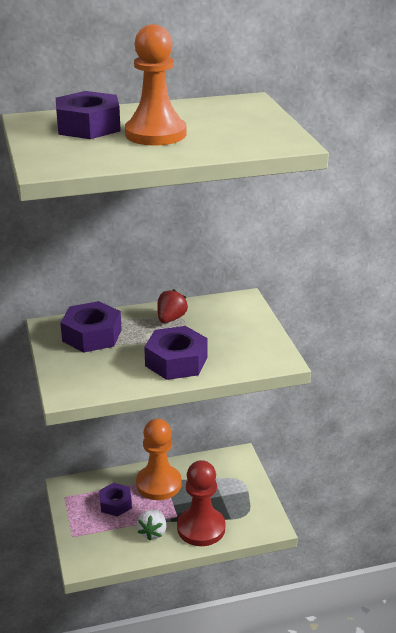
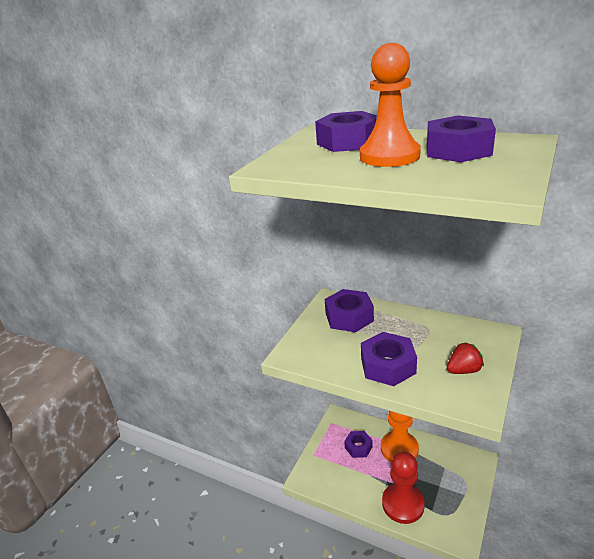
camera: 45 degrees right, 0 degrees up
white strawberry [137,510,167,541] -> none
red strawberry [158,289,188,323] -> red strawberry moved to [447,342,484,374]
none -> purple nut [427,115,496,162]

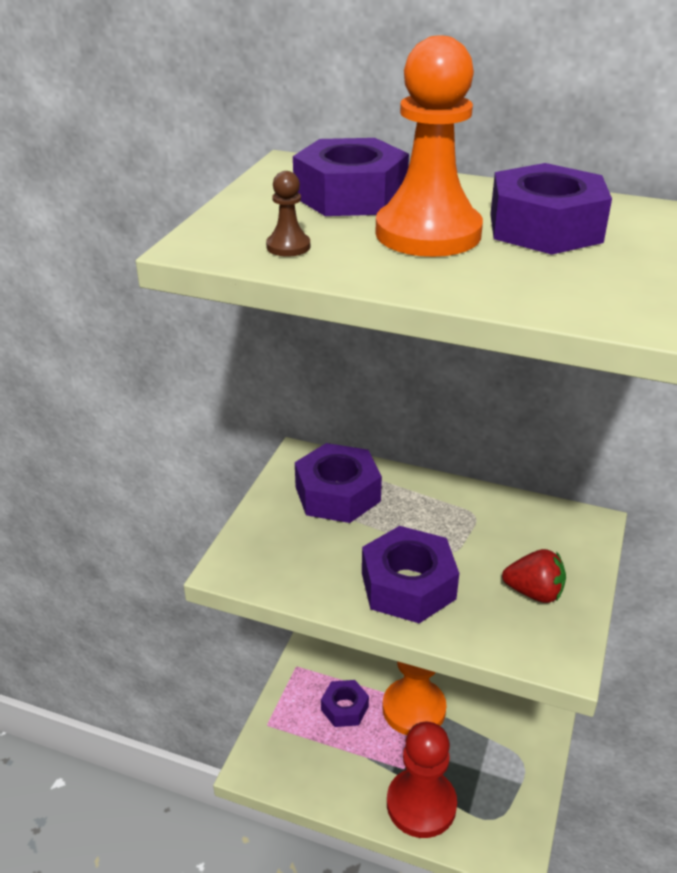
camera: 10 degrees left, 5 degrees up
red strawberry [447,342,484,374] -> red strawberry turned 45 degrees clockwise [502,549,566,603]
none -> brown pawn [266,171,310,257]

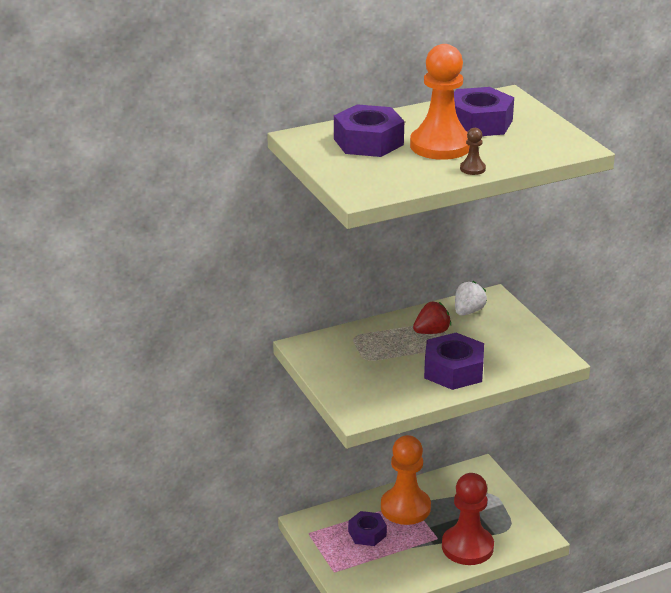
camera: 45 degrees left, 5 degrees down
brown pawn [266,171,310,257] -> brown pawn moved to [460,128,486,175]
purple nut [295,443,382,523] -> none
red strawberry [502,549,566,603] -> red strawberry moved to [413,302,451,334]
none -> white strawberry [455,281,487,316]

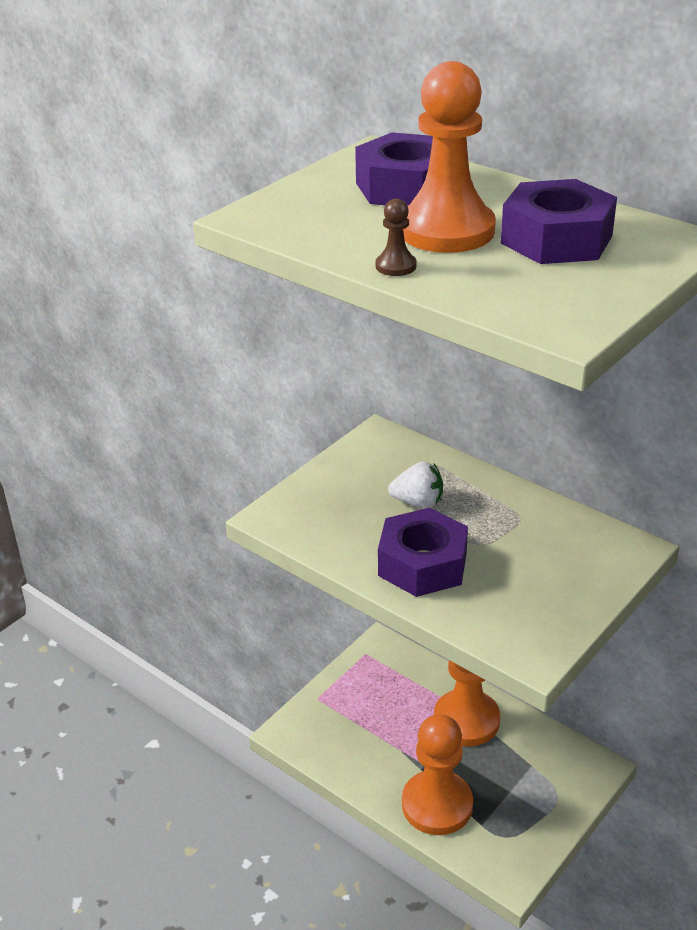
camera: 65 degrees right, 5 degrees up
purple nut [348,511,387,546] -> none
red strawberry [413,302,451,334] -> none
red pawn [442,473,494,565] -> orange pawn [402,714,473,835]
white strawberry [455,281,487,316] -> white strawberry moved to [388,461,443,509]

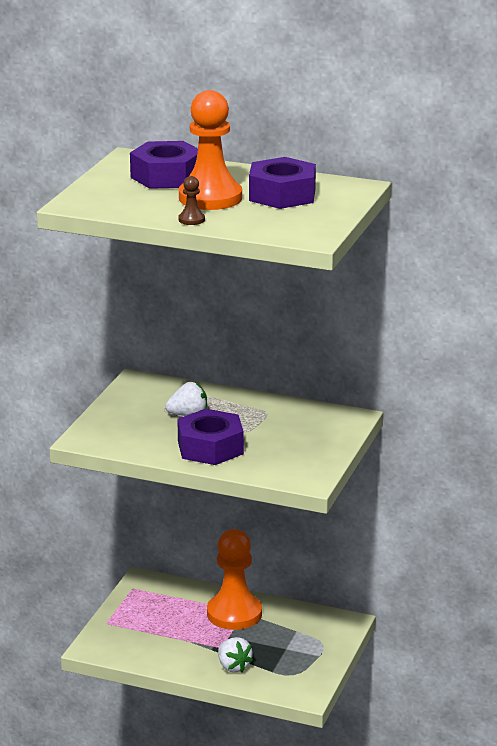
camera: 20 degrees left, 10 degrees down
orange pawn [402,714,473,835] -> white strawberry [218,637,253,673]

